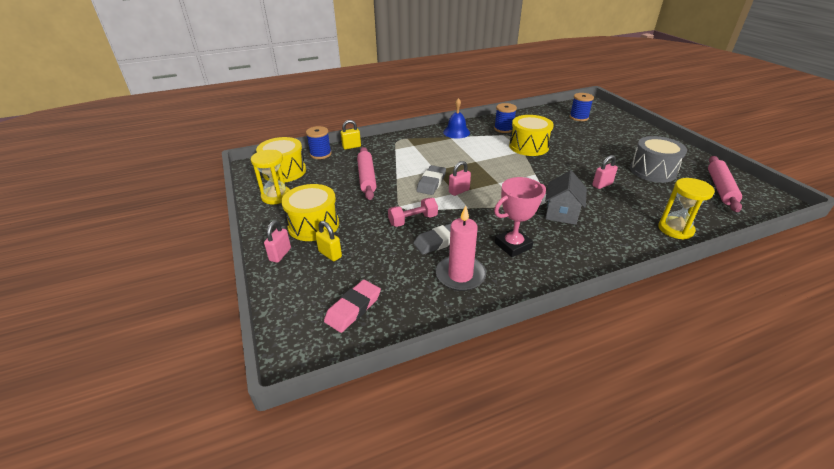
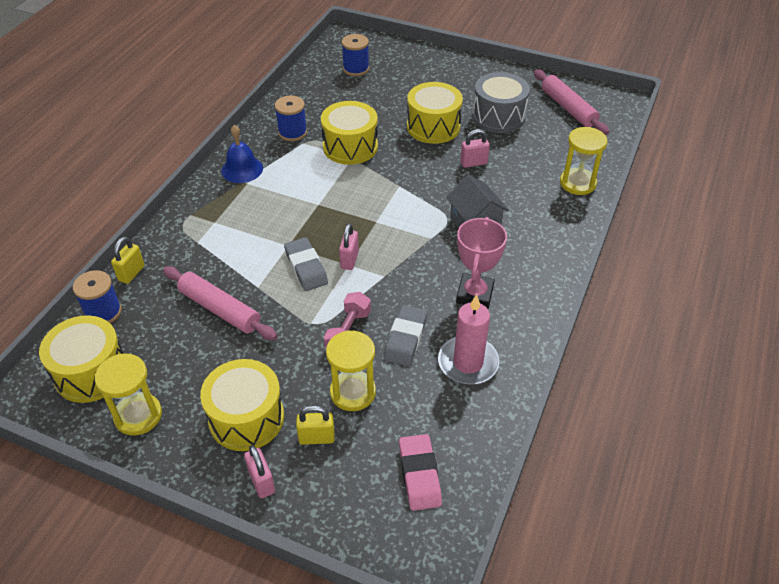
camera: 45 degrees left, 10 degrees up
pink padlock [592,155,618,189] -> pink padlock turned 60 degrees clockwise [460,129,490,168]
none -> yellow hourglass [326,330,376,411]
none -> yellow drum [407,82,463,144]

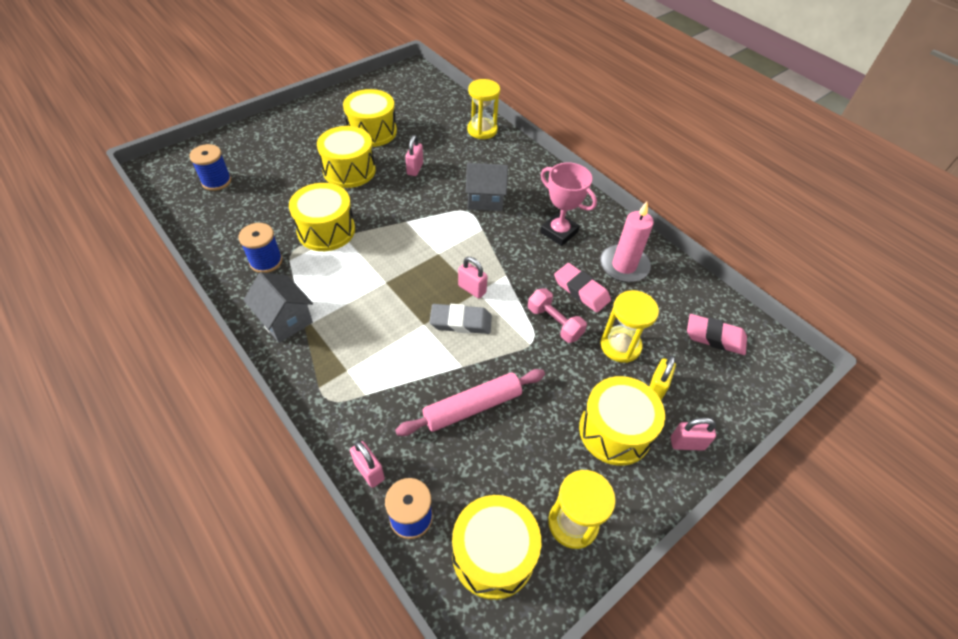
camera: 65 degrees left, 5 degrees up
yellow padlock [111,237,145,284] -> pink padlock [350,441,385,488]
blue bell [221,125,263,183] -> grey house [243,272,313,343]
grey eraser [384,305,427,366] -> pink eraser [554,263,611,312]
grey drum [472,72,530,133] -> yellow drum [343,89,397,147]
pink rolling pin [534,69,609,135] -> none

